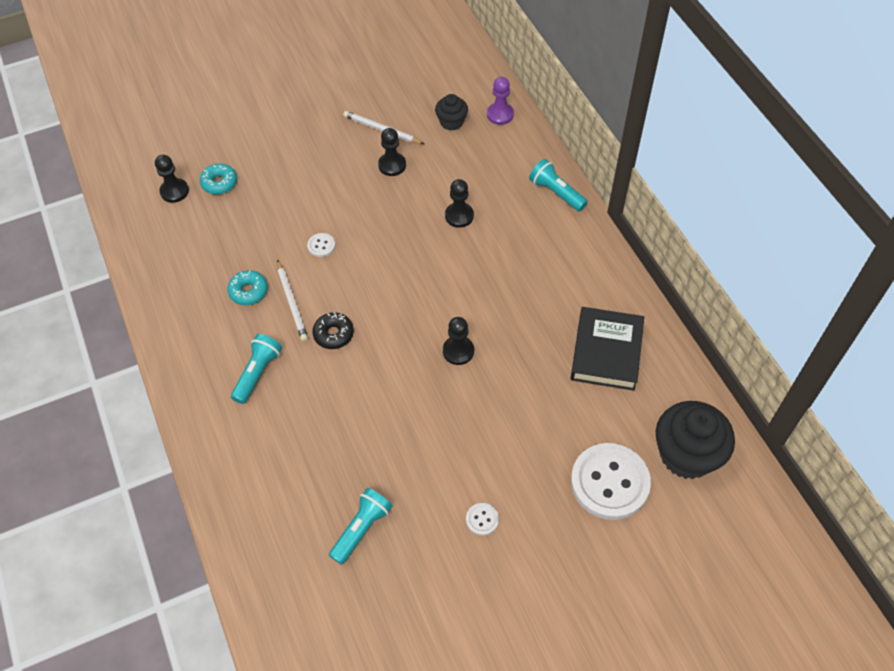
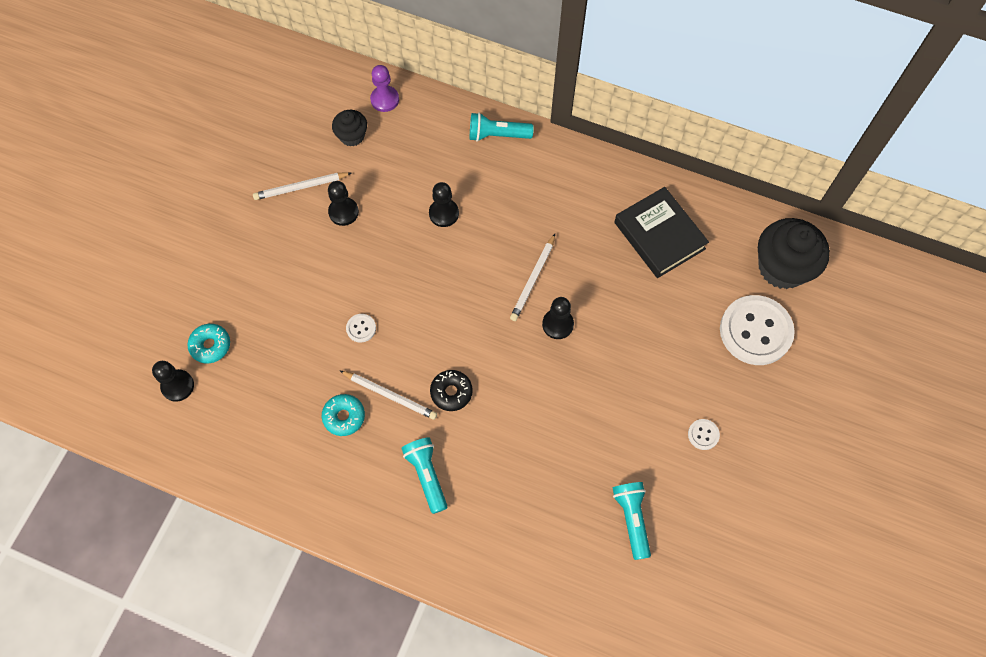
camera: 45 degrees left, 10 degrees up
none -> white pencil [510,234,555,321]

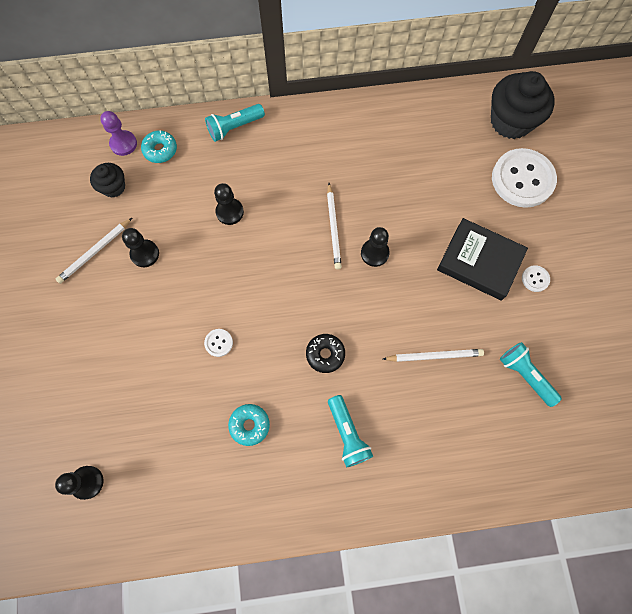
camera: 30 degrees left, 5 degrees up
turquoise donut [188,324,230,364] -> turquoise donut moved to [141,130,177,163]
white pencil [339,370,437,420] -> white pencil moved to [383,349,484,362]
turquoise flashlight [401,437,448,514] -> turquoise flashlight turned 150 degrees counterclockwise [328,395,373,467]
black book [614,187,709,278] -> black book moved to [437,218,528,301]

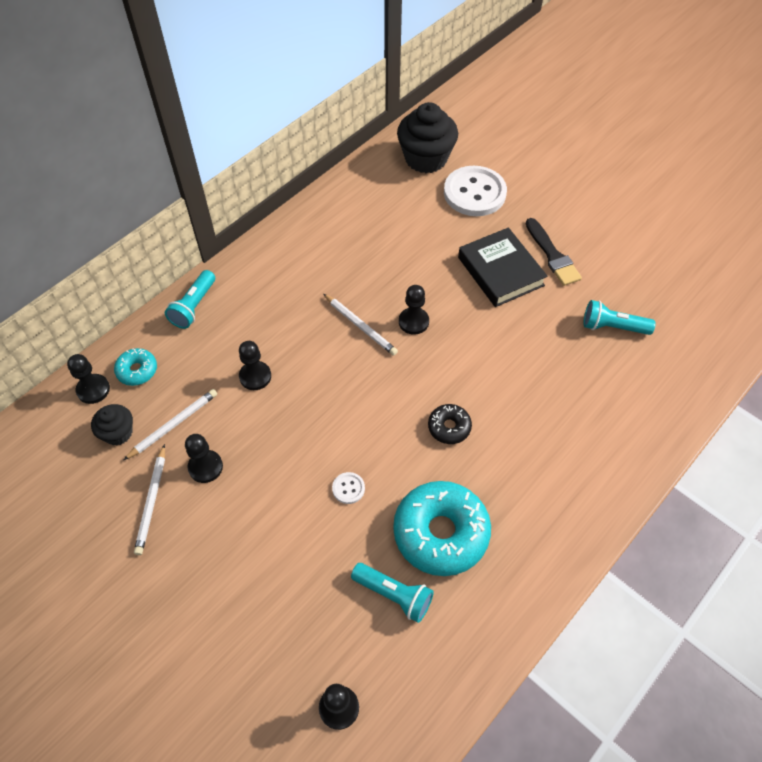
camera: 40 degrees left, 15 degrees down
purple pawn [100,111,137,156] -> black pawn [67,354,110,404]
turquoise donut [228,404,270,446] -> turquoise donut [393,481,491,576], size x2.05
turquoise flashlight [328,395,373,467] -> turquoise flashlight moved to [351,563,434,623]
white pencil [383,349,484,362] -> white pencil moved to [124,389,217,460]
black book [437,218,528,301] -> black book turned 75 degrees clockwise [458,227,548,307]
white button [522,265,550,292] -> black brush [526,218,582,286]

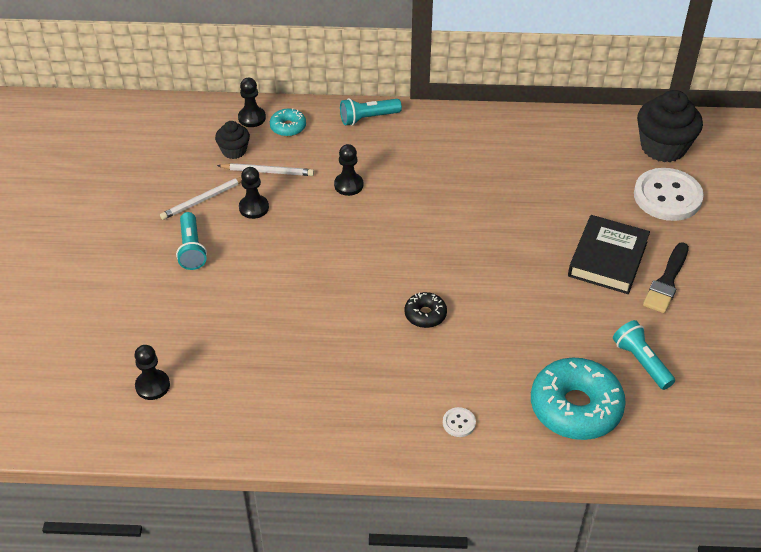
camera: 50 degrees right, 10 degrees down
white pencil [324,294,398,356] -> none
white button [332,472,365,504] -> white button moved to [443,407,476,437]
turquoise flashlight [351,563,434,623] -> turquoise flashlight moved to [176,212,207,270]
turquoise donut [393,481,491,576] -> turquoise donut moved to [531,358,626,440]
black pawn [399,285,429,335] -> none

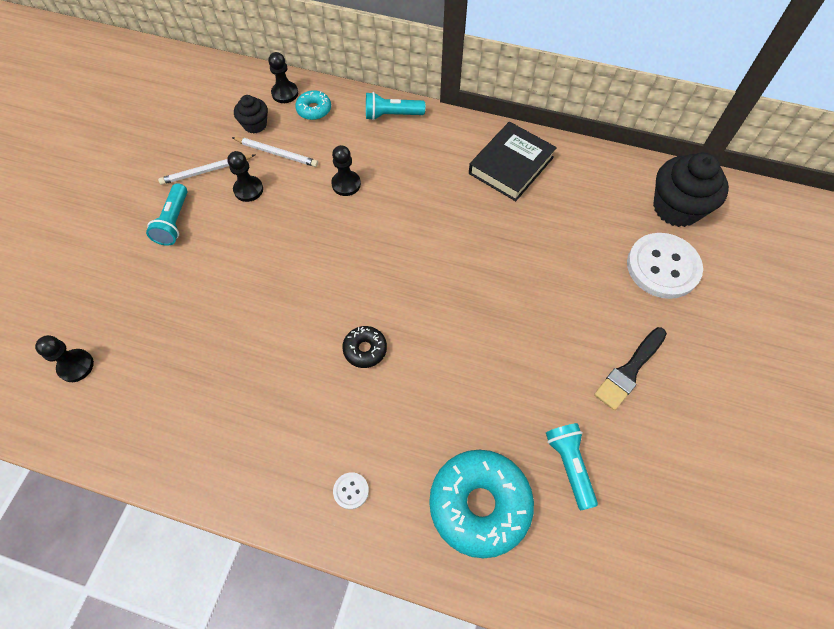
camera: 15 degrees right, 15 degrees up
black book [568,215,650,294] -> black book moved to [469,122,557,201]

